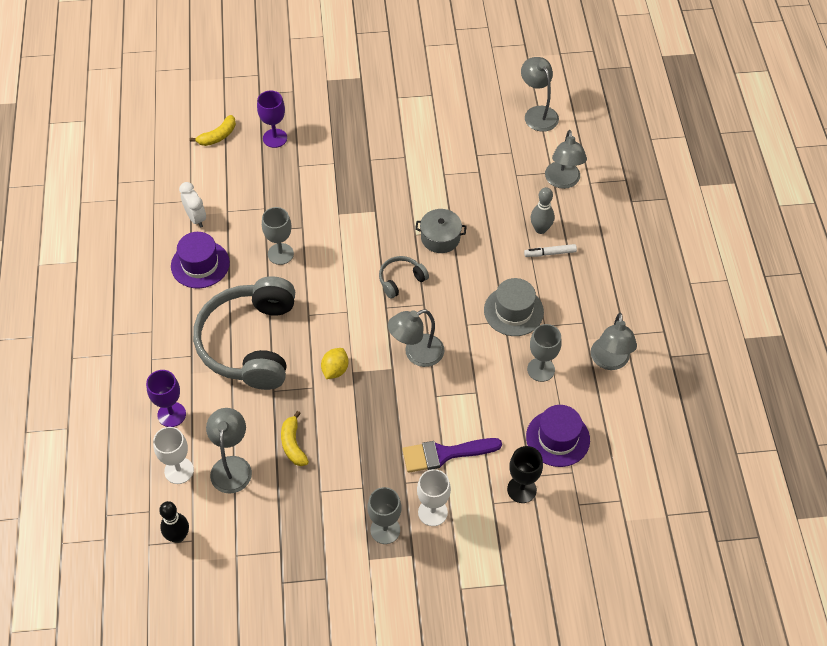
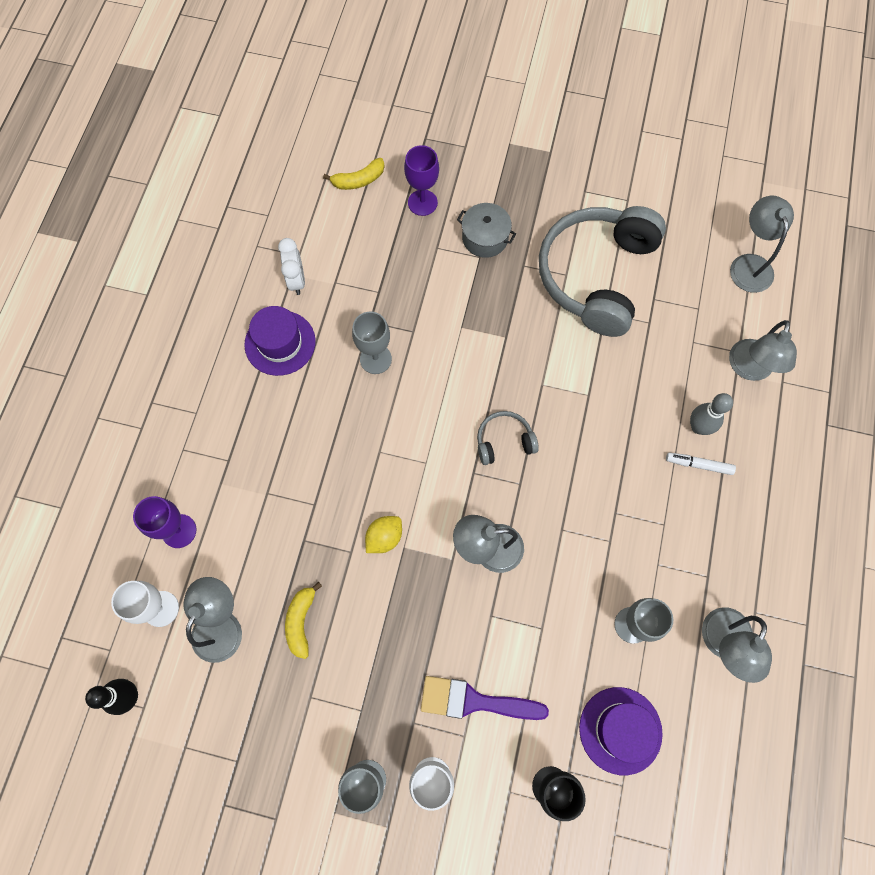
camera: 20 degrees right, 15 degrees up
grey headphones [193,276,295,390] -> grey headphones moved to [539,206,666,337]
grey pot [415,209,467,253] -> grey pot moved to [457,203,516,258]
grey hat [484,278,544,336] -> none

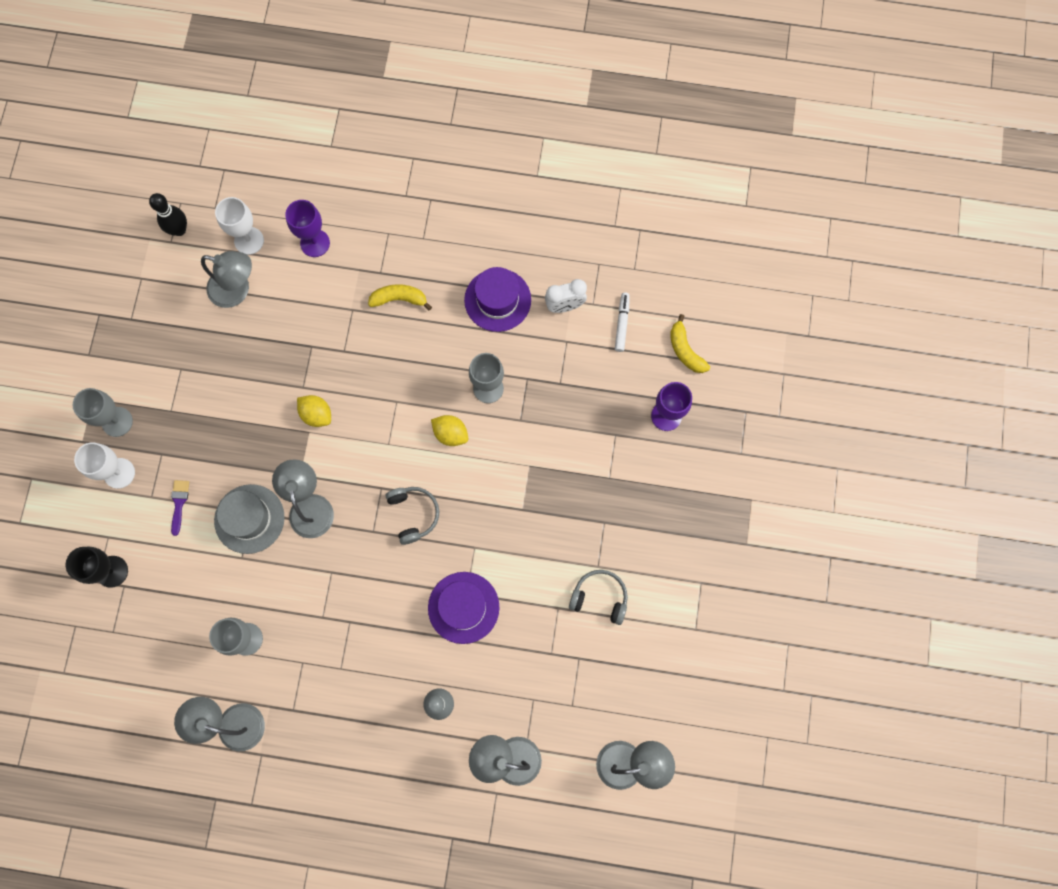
camera: 85 degrees right, 5 degrees up
yellow banana [285,582,322,659] -> yellow banana moved to [368,284,432,311]
purple brush [421,676,549,720] -> purple brush [171,480,189,536], size x0.52
grey pot [457,203,516,258] -> none
grey headphones [539,206,666,337] -> grey headphones [569,570,628,625], size x0.43
purple hat [579,687,663,775] -> purple hat moved to [428,572,499,644]
white marker [666,452,736,475] -> white marker moved to [615,292,630,352]
none -> grey hat [214,484,285,554]
none -> yellow lemon [431,415,468,446]

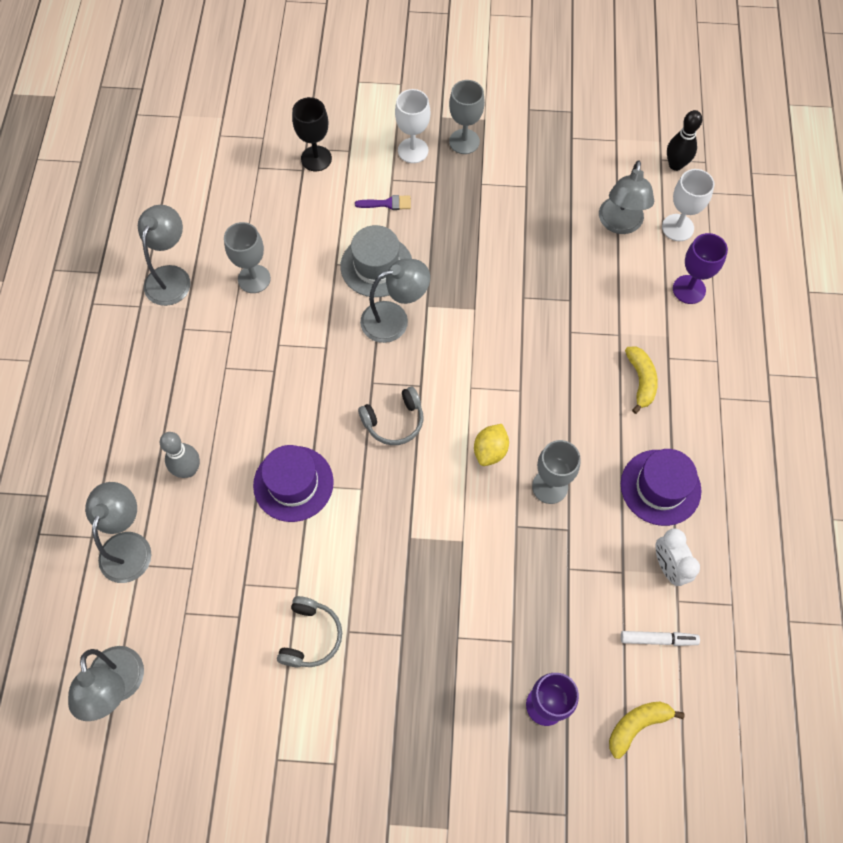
camera: 85 degrees right, 10 degrees down
yellow lemon [297,395,331,427] -> none

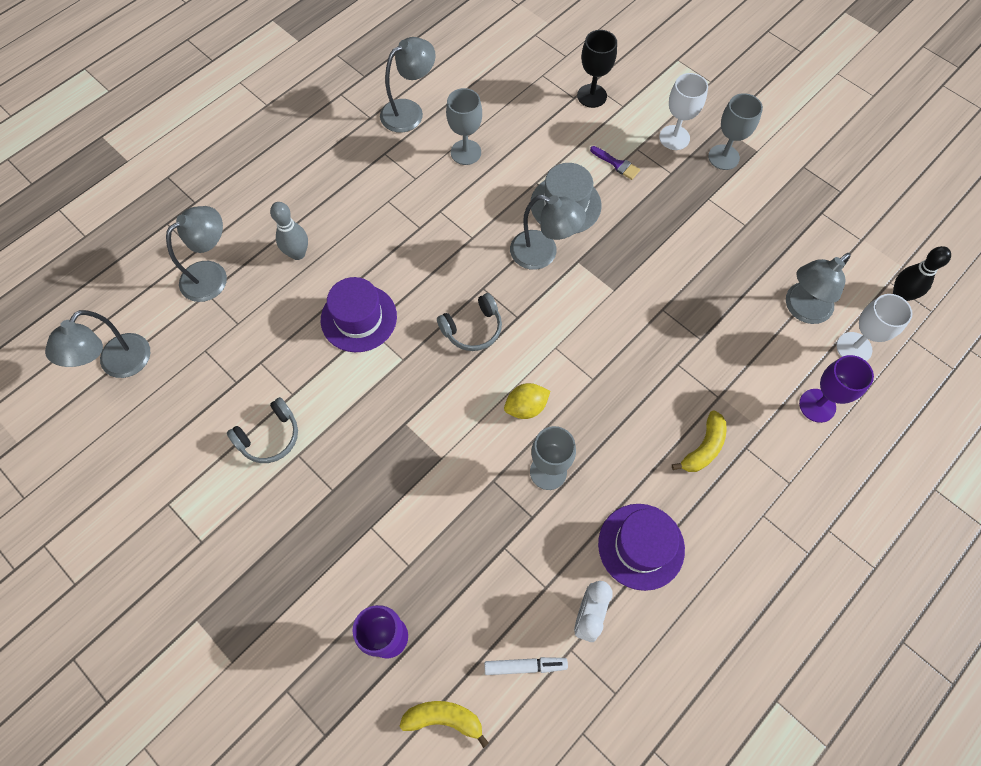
camera: 40 degrees right, 0 degrees up
grey headphones [358,387,423,445] -> grey headphones turned 45 degrees counterclockwise [437,293,502,351]
white marker [621,631,700,646] -> white marker turned 45 degrees counterclockwise [484,657,568,675]

